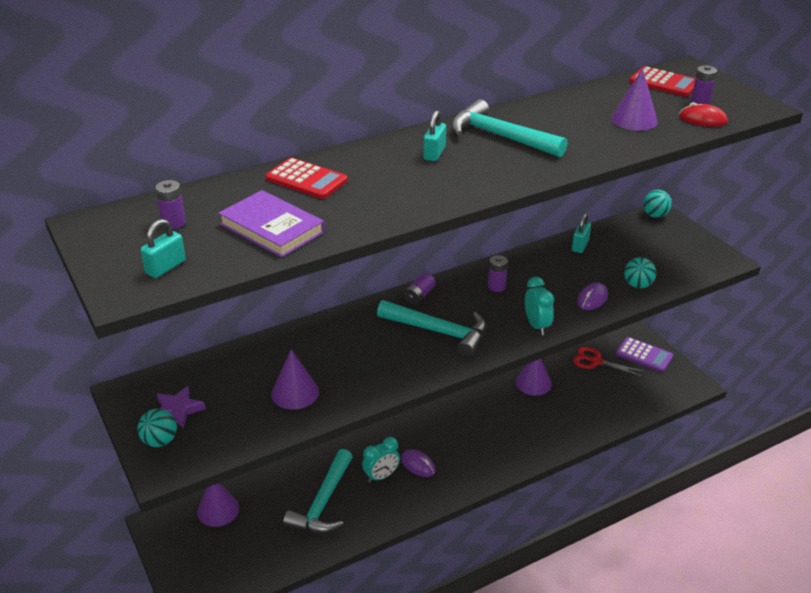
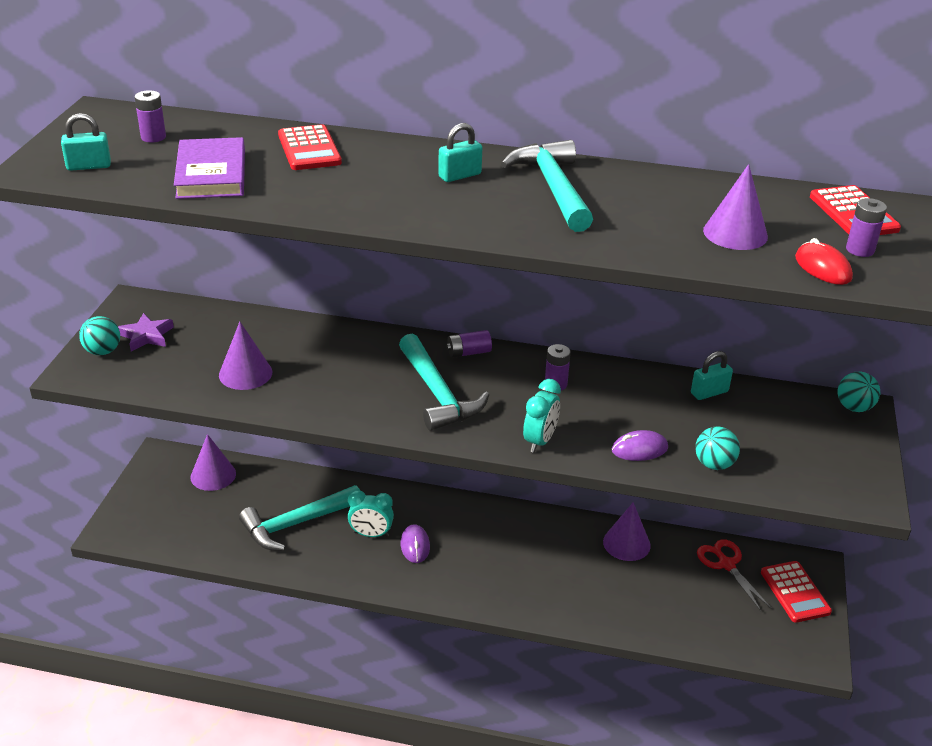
camera: 40 degrees right, 0 degrees up
purple calculator [616,337,673,372] -> red calculator [761,561,832,623]

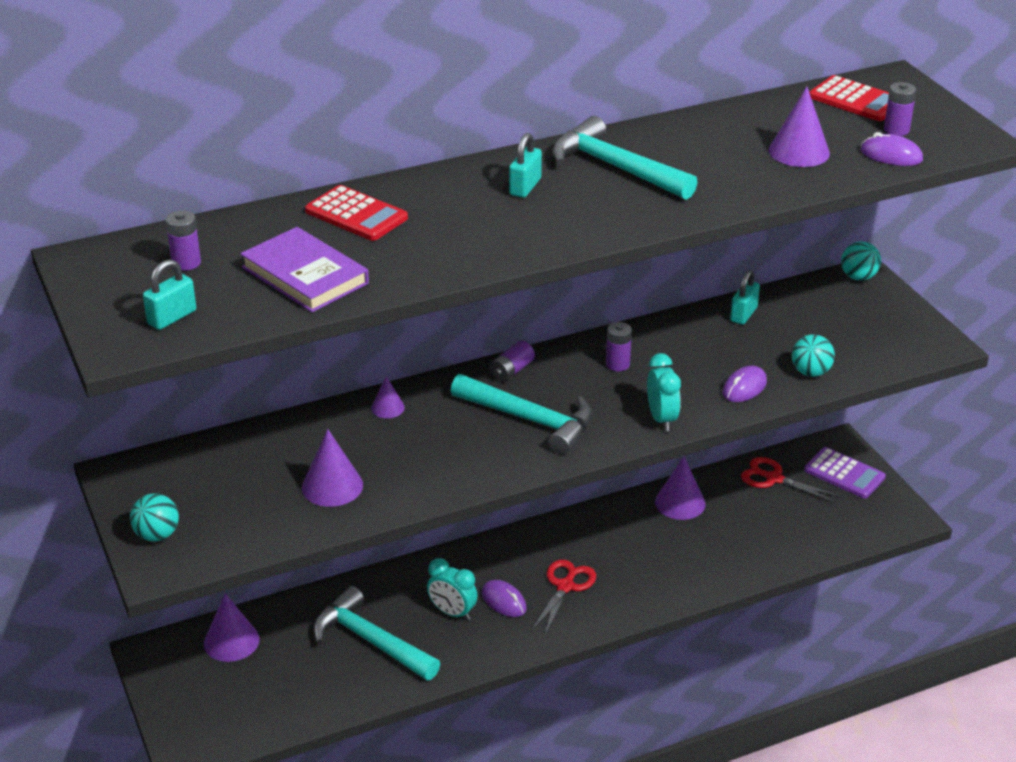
camera: 35 degrees left, 0 degrees up
purple star [118,313,174,351] -> none
turquoise hammer [239,485,360,551] -> turquoise hammer turned 105 degrees clockwise [313,586,440,680]
turquoise clock [348,490,394,537] -> turquoise clock turned 60 degrees clockwise [427,558,478,620]
red calculator [761,561,832,623] -> purple calculator [804,447,886,499]
red mouse [795,238,853,285] -> purple mouse [861,132,923,166]
none -> purple cone [371,376,405,418]
none -> red scissors [531,560,596,634]

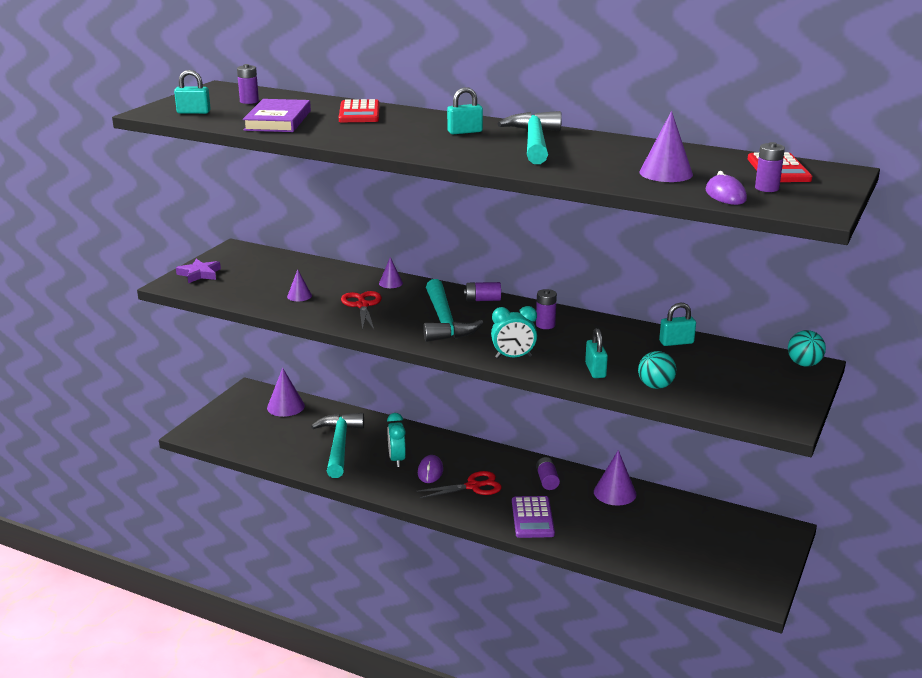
camera: 50 degrees right, 10 degrees down
turquoise ball [130,493,179,541] -> purple star [176,259,221,283]
purple cone [302,429,363,507] -> purple cone [287,269,312,301], size x0.58
turquoise clock [647,353,681,431] -> turquoise clock turned 45 degrees clockwise [491,306,537,358]
purple mouse [722,366,767,402] -> turquoise padlock [585,328,608,378]
red scissors [741,457,840,503] -> red scissors moved to [341,291,382,330]
purple calculator [804,447,886,499] -> purple calculator moved to [512,496,555,538]
none -> purple battery [536,457,560,490]

